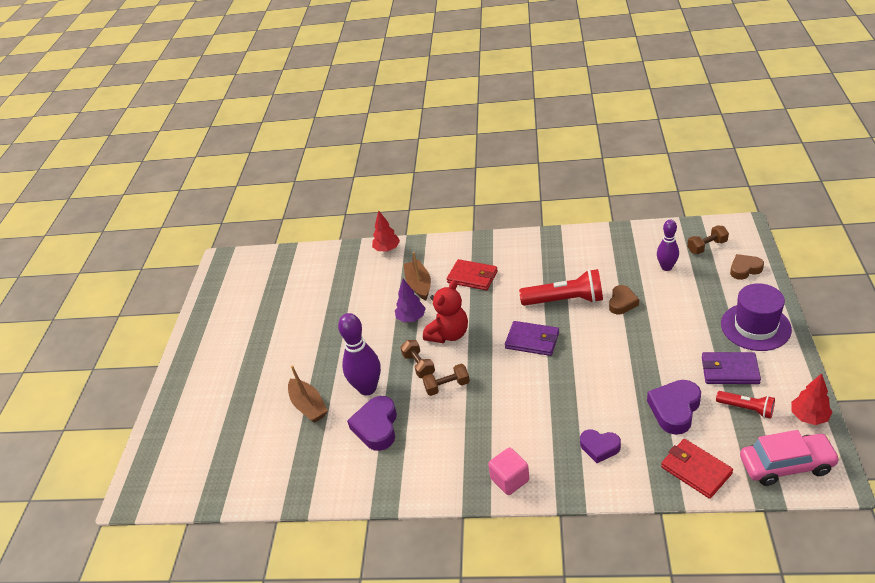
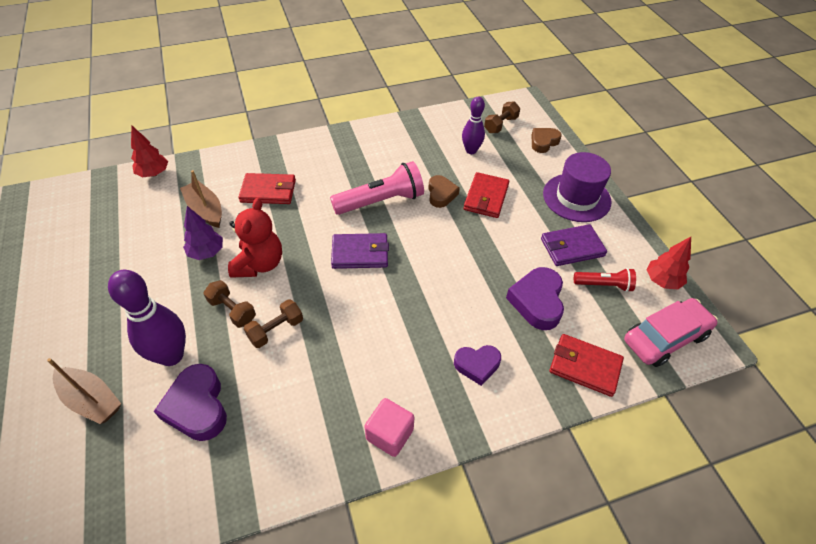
camera: 30 degrees left, 10 degrees up
red flashlight [519,269,603,306] -> pink flashlight [330,161,424,215]
none -> red wallet [463,172,510,218]

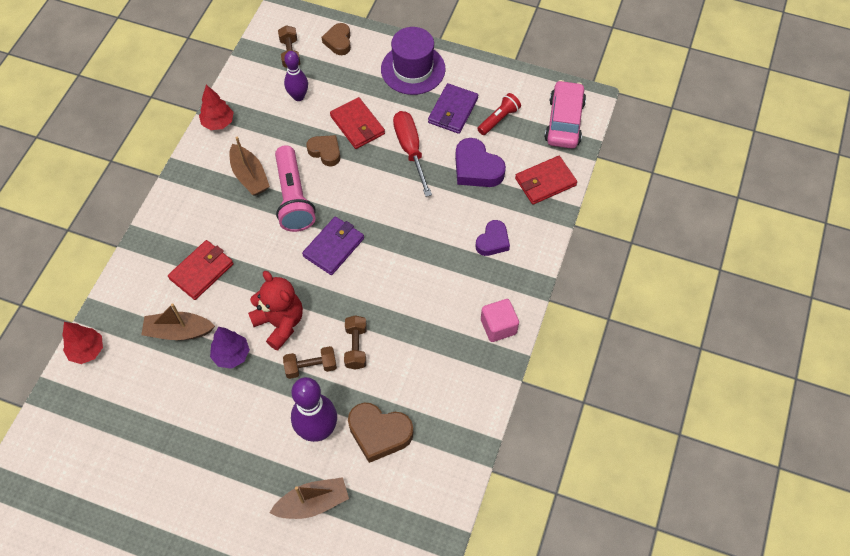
camera: 50 degrees left, 10 degrees up
purple heart [154,364,227,441] -> brown heart [348,403,413,463]
pink flashlight [330,161,424,215] -> pink flashlight turned 150 degrees clockwise [275,145,315,232]
red tree [646,237,691,289] -> red tree moved to [199,85,234,130]
none -> brown boat [229,137,270,196]
none -> red screwdriver [393,111,432,197]

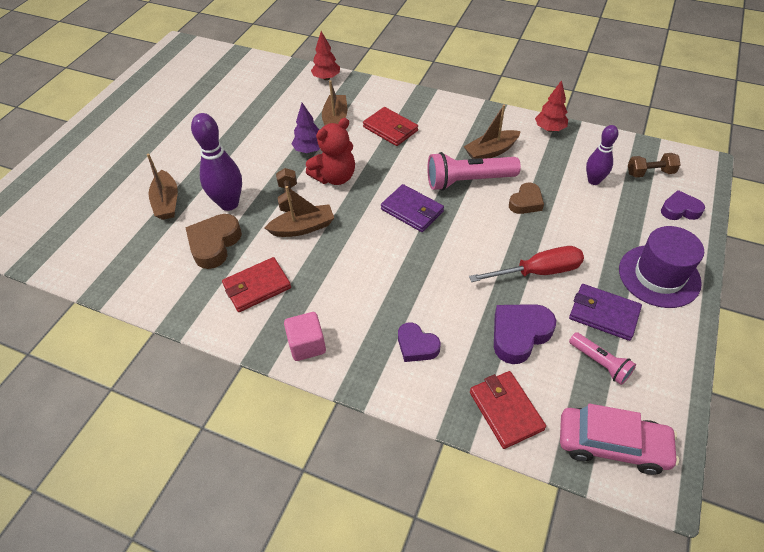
camera: 95 degrees right, 10 degrees down
brown heart [322,23,351,55] -> purple heart [661,190,705,220]
red wallet [330,97,385,149] -> red wallet moved to [222,257,291,312]
brown dumbbell [344,315,367,370] -> brown boat [265,186,334,237]
red flashlight [477,93,521,135] -> pink flashlight [569,332,636,385]

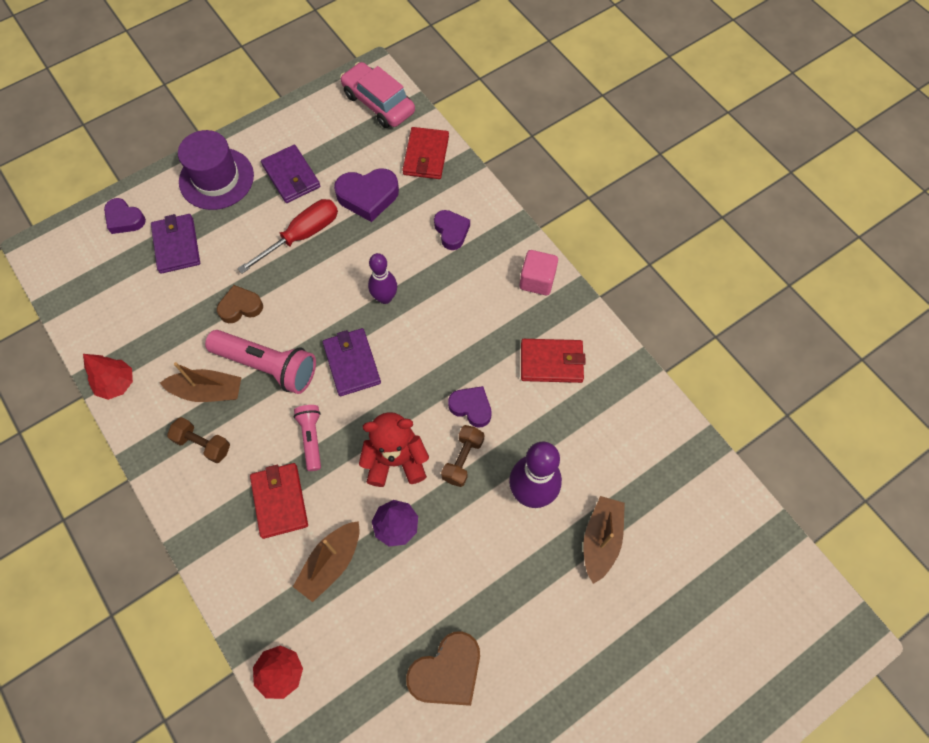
camera: 150 degrees left, 15 degrees up
brown heart [185,214,242,269] -> brown heart moved to [406,631,480,706]
brown boat [265,186,334,237] -> purple heart [448,386,492,428]
red screwdriver [469,246,584,282] -> red screwdriver turned 120 degrees clockwise [237,199,338,274]
pink flashlight [569,332,636,385] -> pink flashlight moved to [294,405,321,471]
purple bowling pin [586,125,618,185] -> purple bowling pin moved to [368,253,397,304]
brown dumbbell [628,153,681,178] -> brown dumbbell moved to [167,417,230,463]
none -> purple wallet [151,214,200,274]

